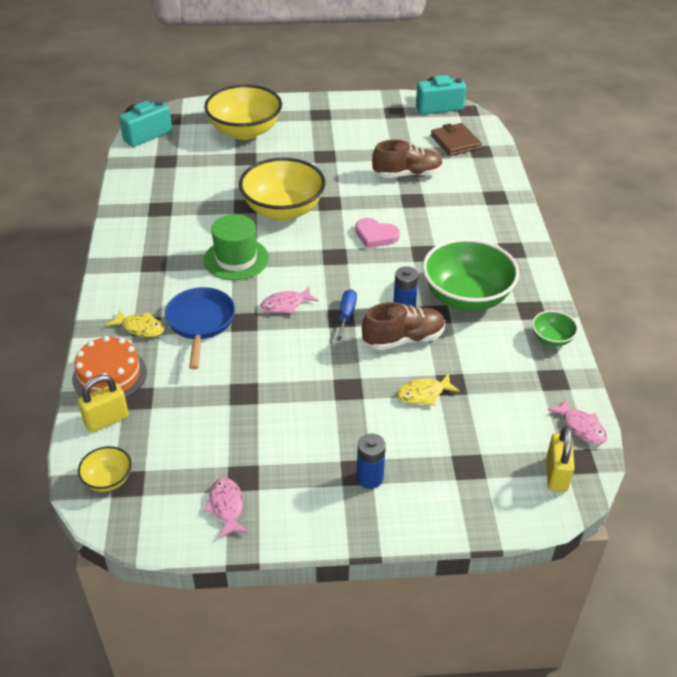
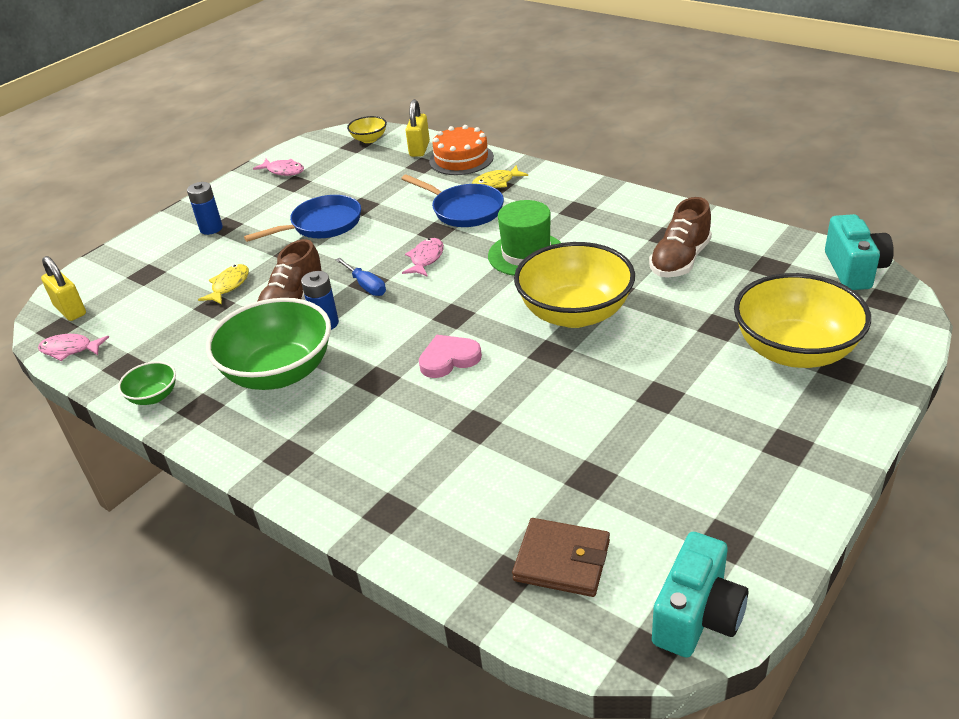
camera: 135 degrees right, 5 degrees down
brown shoe [372,140,443,178] -> brown shoe moved to [649,197,712,277]
none -> blue pan [244,195,361,242]

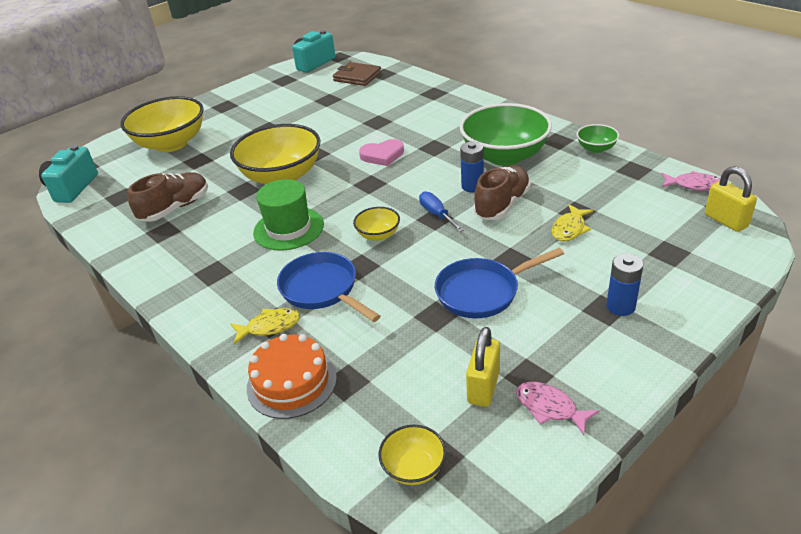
camera: 170 degrees left, 0 degrees up
pink fish [402,238,444,277] -> yellow bowl [353,207,400,241]
yellow padlock [405,99,430,157] -> yellow padlock moved to [466,327,500,407]

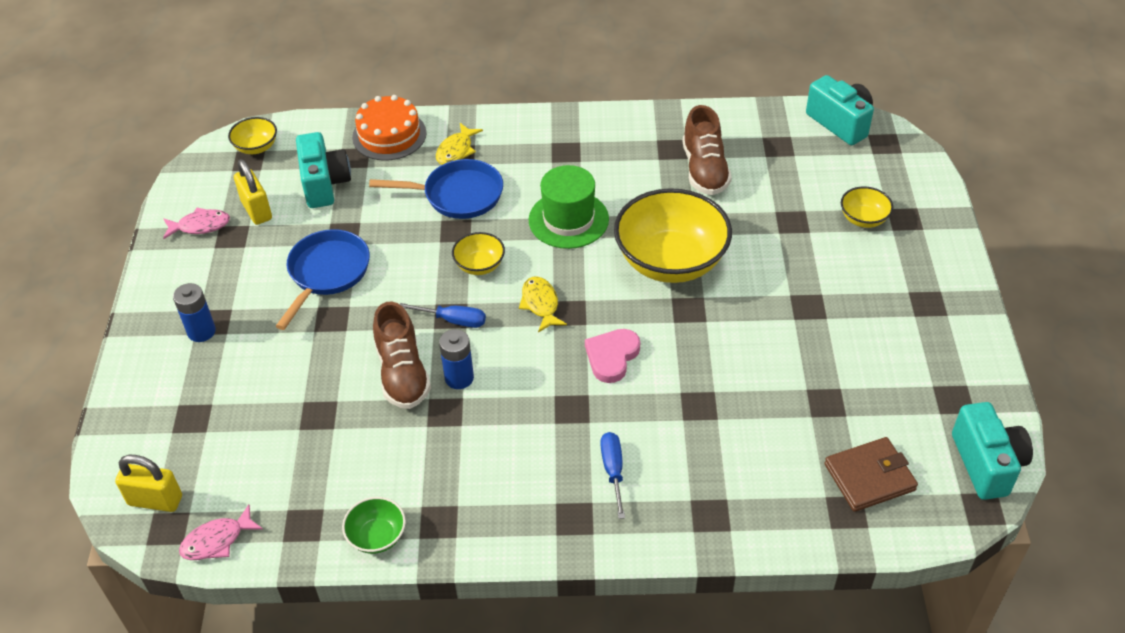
camera: 130 degrees right, 10 degrees up
yellow bowl [120,96,204,152] -> yellow bowl [841,187,893,228], size x0.46
green bowl [460,103,552,166] -> none
yellow fish [551,204,593,242] -> yellow fish moved to [519,276,567,333]
none -> turquoise camera [296,132,351,208]
none -> blue screwdriver [601,432,625,519]

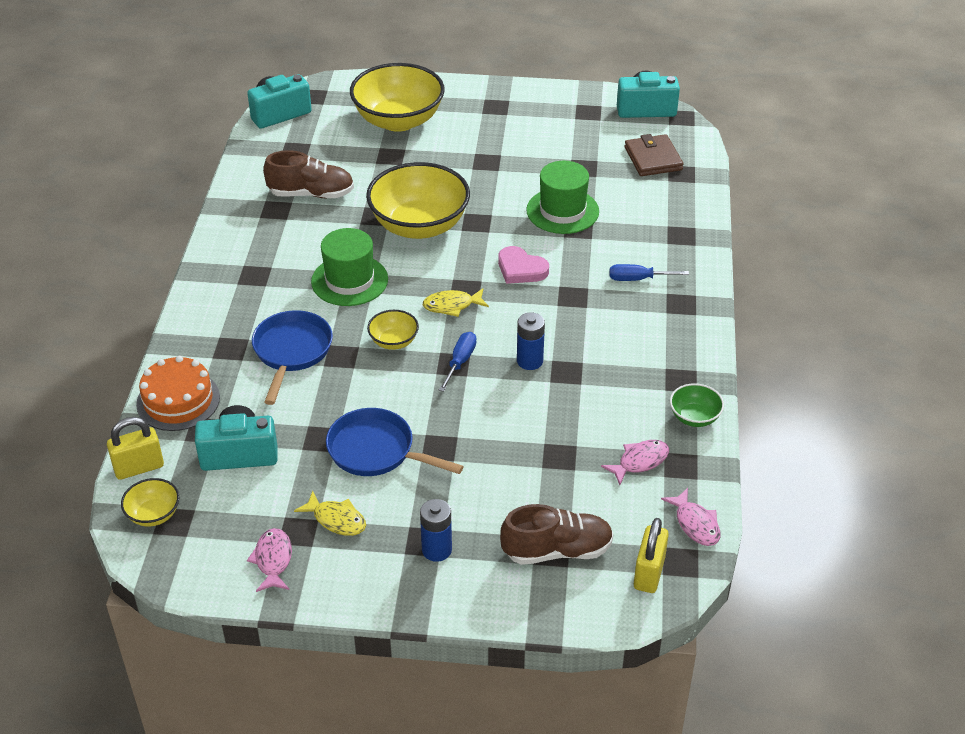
camera: 85 degrees left, 5 degrees down
yellow padlock [234,159,272,225] -> yellow padlock moved to [107,417,164,480]
brown shoe [373,302,431,409] -> brown shoe moved to [500,504,613,565]
yellow fish [436,123,483,165] -> yellow fish moved to [294,491,366,536]
yellow bowl [841,187,893,228] -> yellow bowl [350,63,445,132], size x2.18
none -> green hat [526,161,599,234]
none -> pink fish [601,440,669,485]

